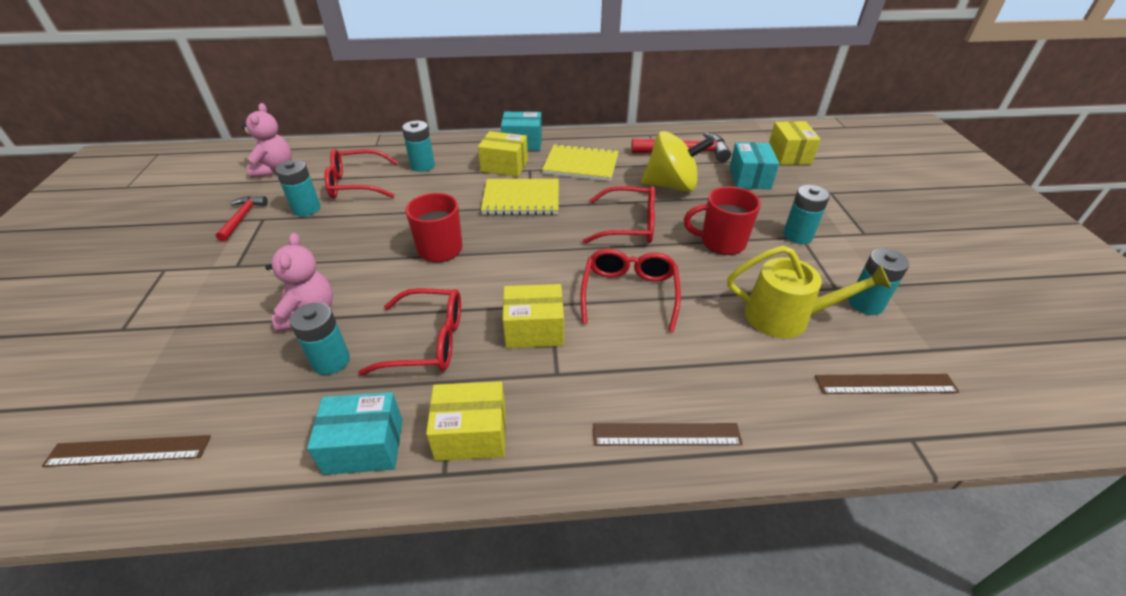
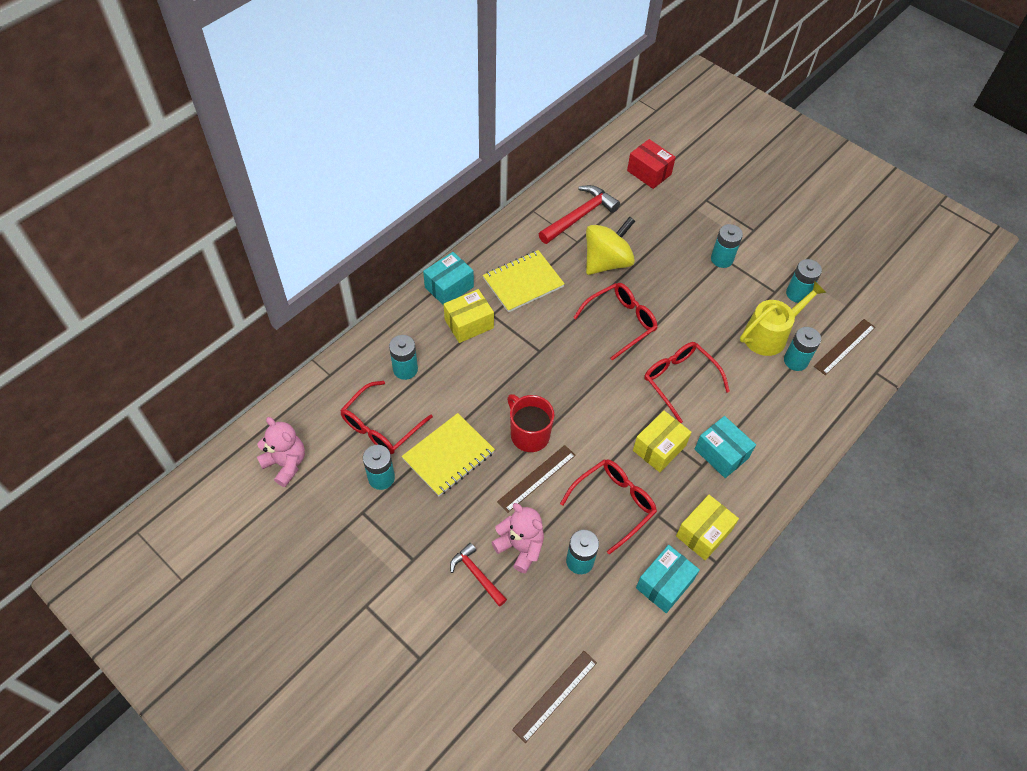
camera: 45 degrees left, 15 degrees up
red hammer [216,196,268,241] -> red hammer moved to [450,543,507,607]
yellow notebook [481,179,559,215] -> yellow notebook moved to [402,413,495,496]
brown ruler [593,423,743,446] -> brown ruler moved to [497,445,576,513]
red mug [684,186,761,255] -> none
turquoise box [729,142,779,189] -> turquoise box moved to [695,416,756,478]
yellow box [769,121,821,165] -> red box [627,139,676,189]
none -> turquoise battery [784,327,821,371]

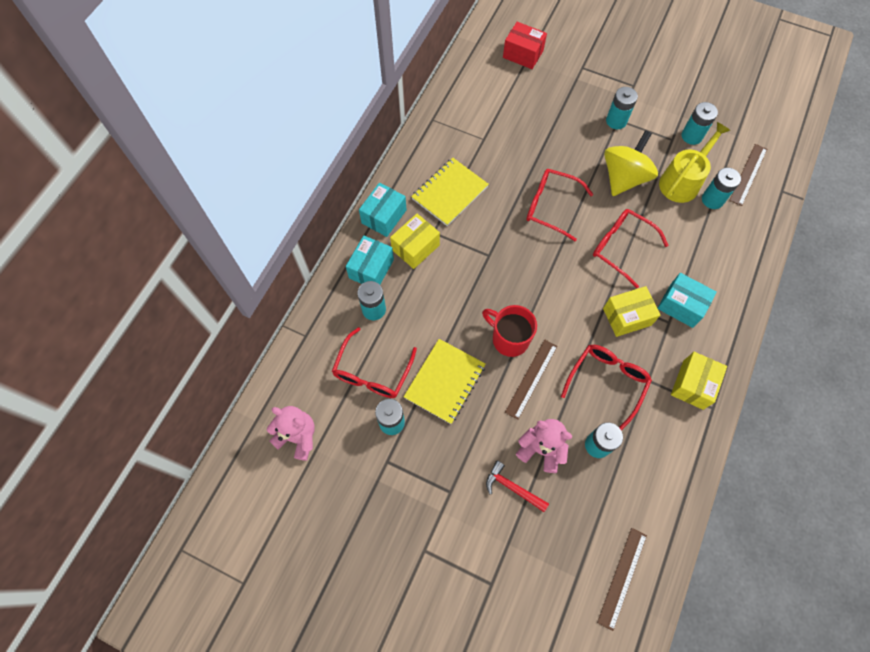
camera: 15 degrees left, 10 degrees up
red hammer [539,185,620,244] -> none
red glasses [573,283,658,361] -> red glasses turned 105 degrees counterclockwise [526,169,593,241]
yellow spinning top [586,217,635,275] -> yellow spinning top moved to [604,130,658,196]
yellow box [633,411,692,472] -> yellow box turned 45 degrees clockwise [603,286,661,337]
turquoise box [636,545,700,613] -> turquoise box moved to [346,235,394,284]

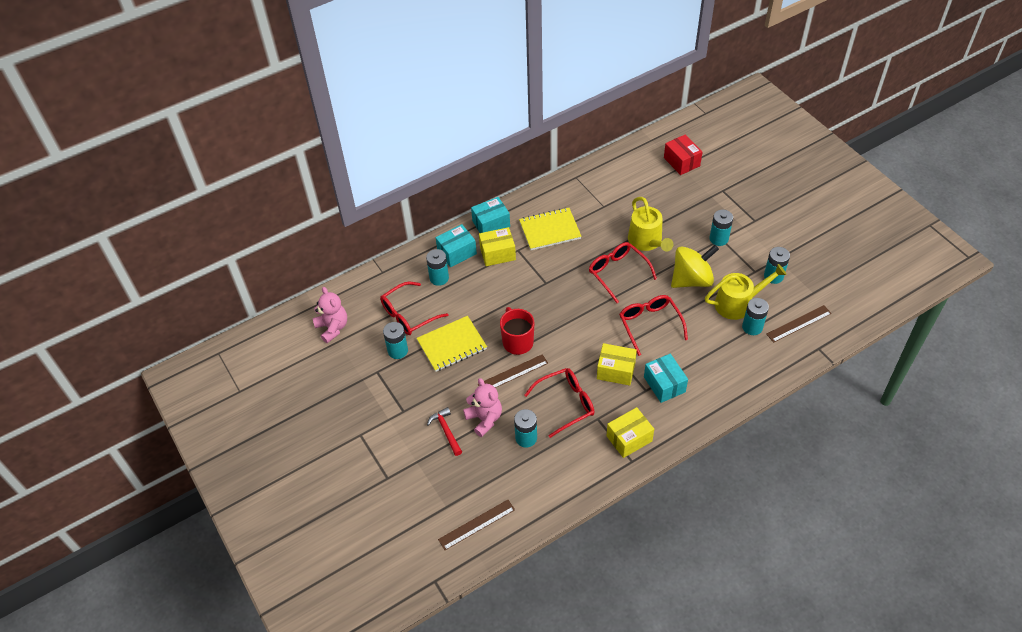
camera: 35 degrees right, 15 degrees down
none -> yellow watering can [628,197,673,252]

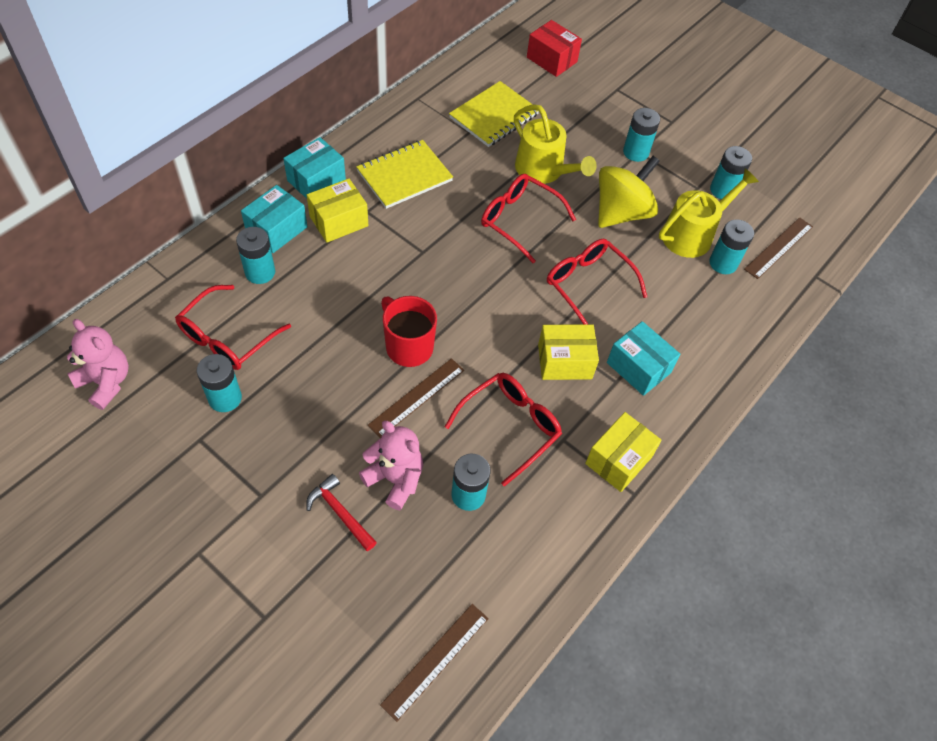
camera: 25 degrees left, 5 degrees up
yellow notebook [416,316,487,372] -> yellow notebook moved to [449,81,539,147]

